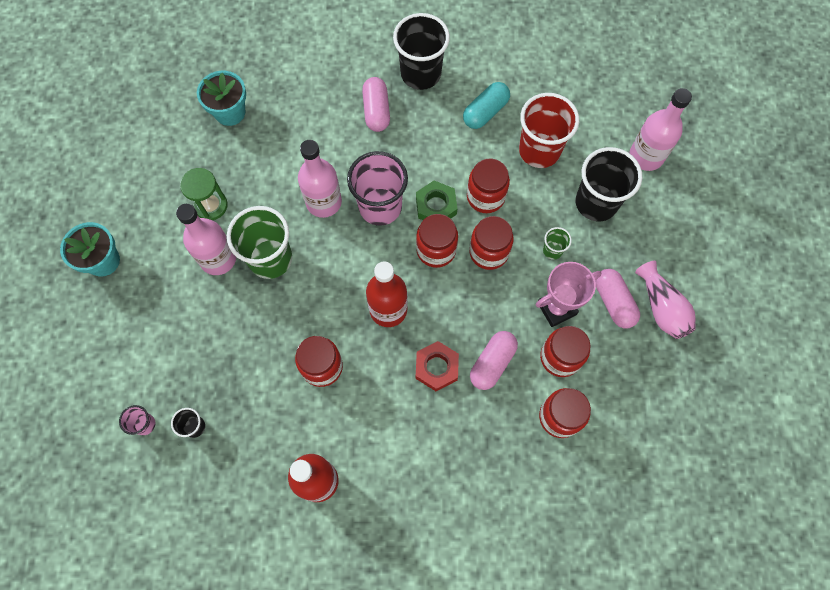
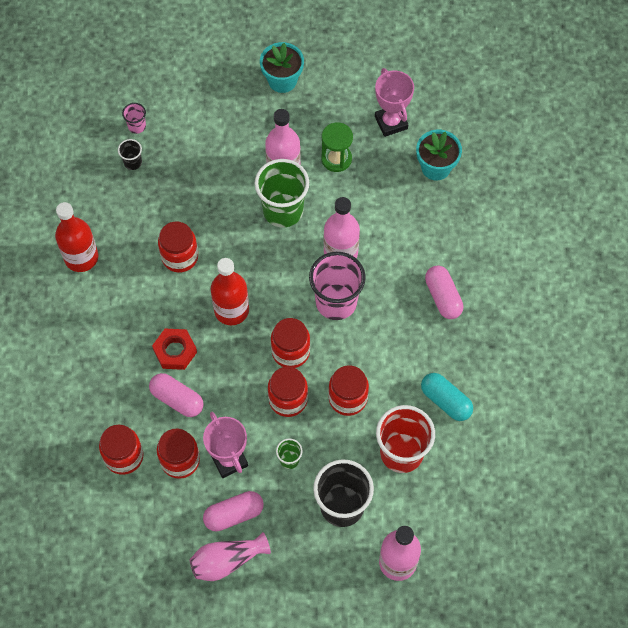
camera: 90 degrees right, 5 degrees down
pink capsule [362,77,390,132] -> pink capsule turned 75 degrees clockwise [425,265,463,319]
black cup [393,13,450,90] -> none
green nut [416,181,457,220] -> none
none -> pink trophy [375,68,414,137]

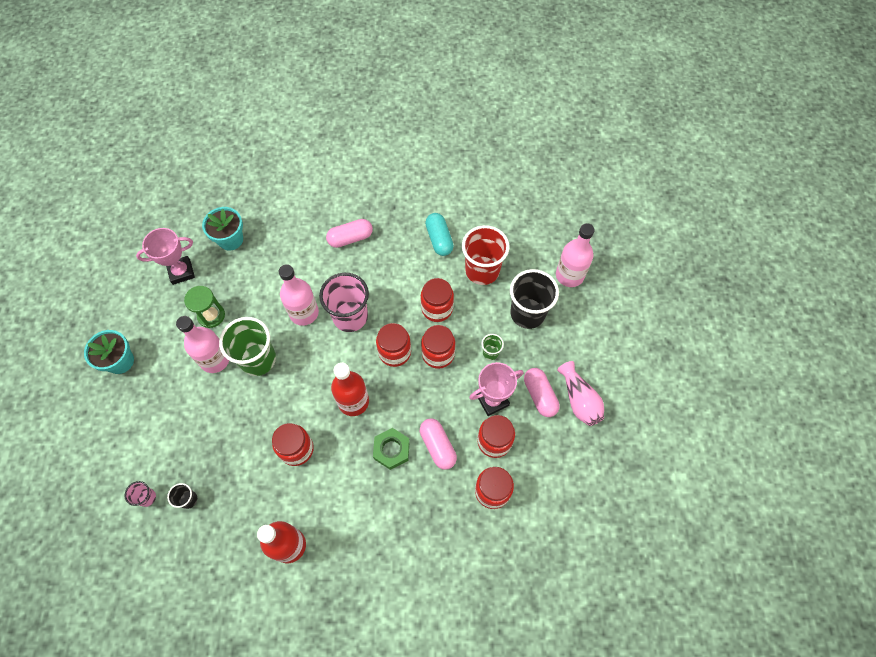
camera: 90 degrees left, 0 degrees up
pink capsule [149,373,203,417] -> pink capsule turned 60 degrees counterclockwise [420,418,457,470]
red nut [152,329,197,370] -> green nut [373,428,410,470]
turquoise capsule [421,373,473,421] -> turquoise capsule turned 60 degrees counterclockwise [425,213,454,256]

